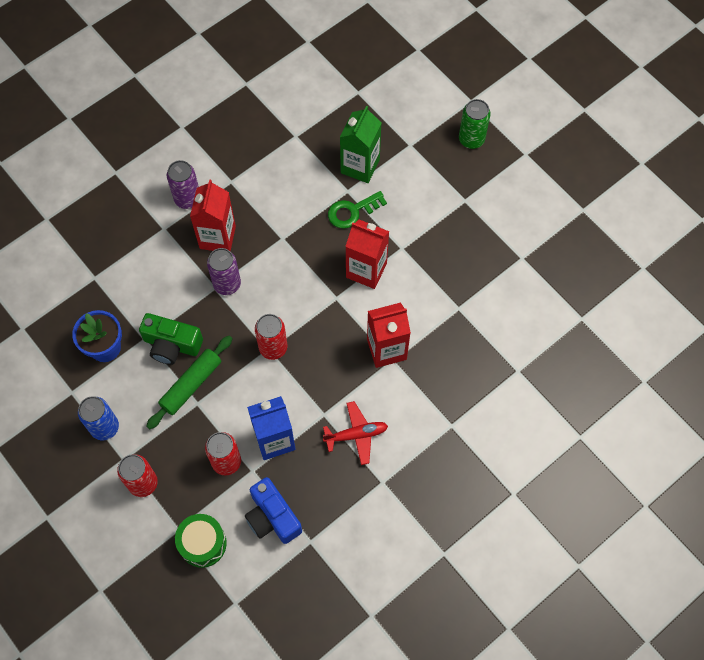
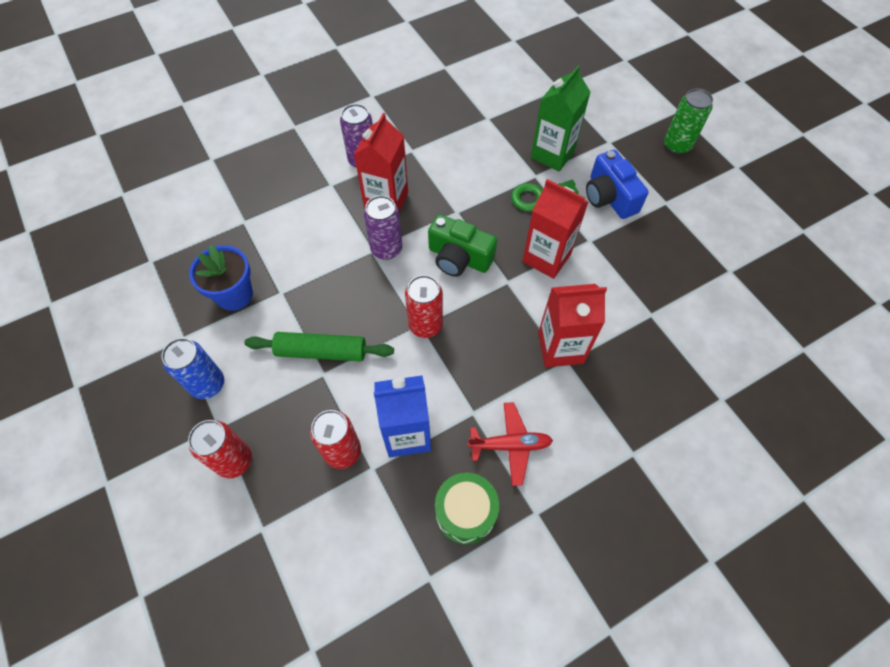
camera: 10 degrees right, 5 degrees down
green camera [139,313,203,365] -> green camera moved to [428,214,497,277]
green rolling pin [146,335,233,429] -> green rolling pin turned 45 degrees clockwise [244,332,394,361]
green drum [175,514,227,568] -> green drum moved to [435,473,499,545]
blue camera [245,477,302,544] -> blue camera moved to [586,150,649,219]

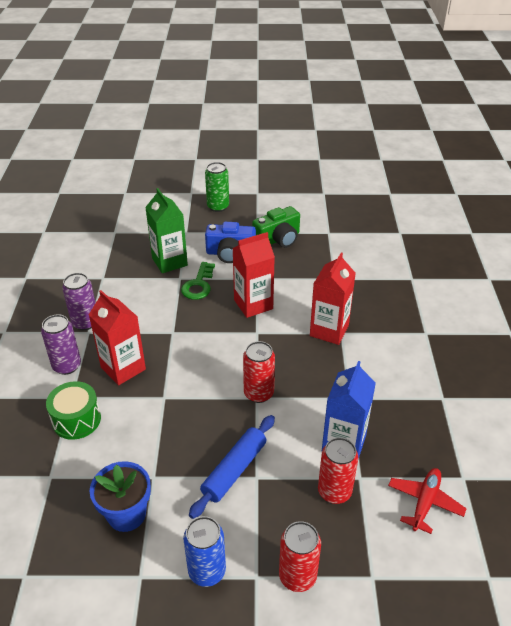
camera: 60 degrees left, 20 degrees down
green rolling pin [244,332,394,361] -> blue rolling pin [189,415,275,519]
purple can [364,195,402,260] -> purple can moved to [62,273,96,330]
green camera [428,214,497,277] -> green camera moved to [252,206,300,248]
green drum [435,473,499,545] -> green drum moved to [46,381,101,440]
red plane [468,402,553,486] -> red plane moved to [388,468,467,534]

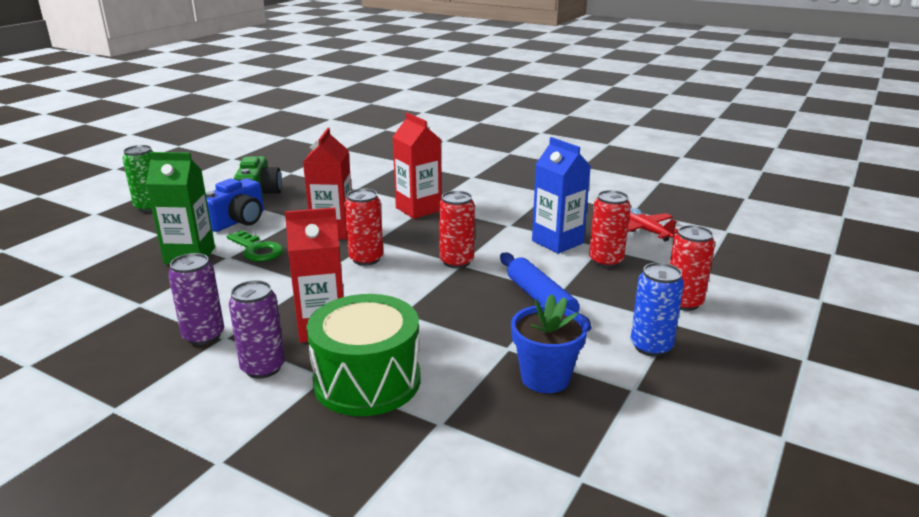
camera: 60 degrees left, 15 degrees down
green drum [46,381,101,440] -> green drum [306,294,421,416], size x1.54
none -> red can [345,188,383,266]

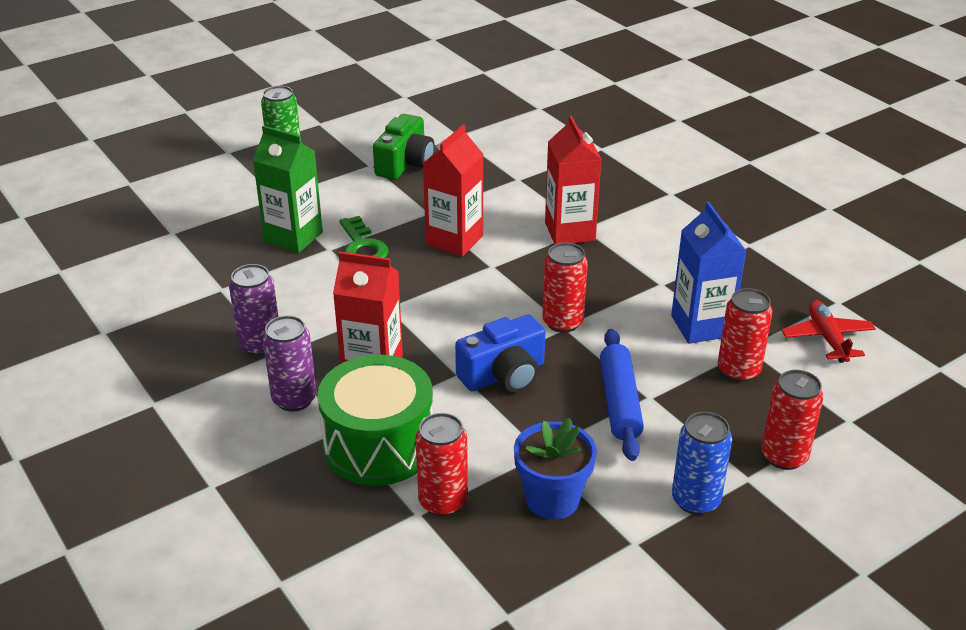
camera: 25 degrees right, 10 degrees up
blue camera [206,179,264,232] -> blue camera moved to [455,315,546,393]
red can [345,188,383,266] -> red can moved to [415,413,468,516]

